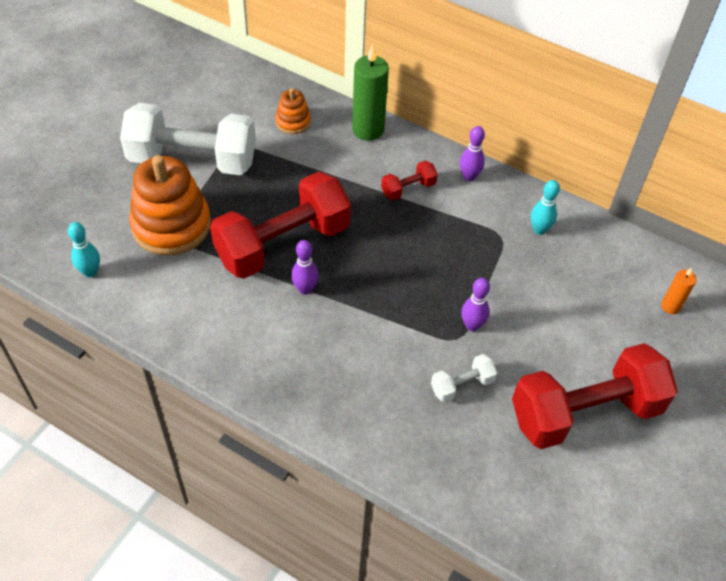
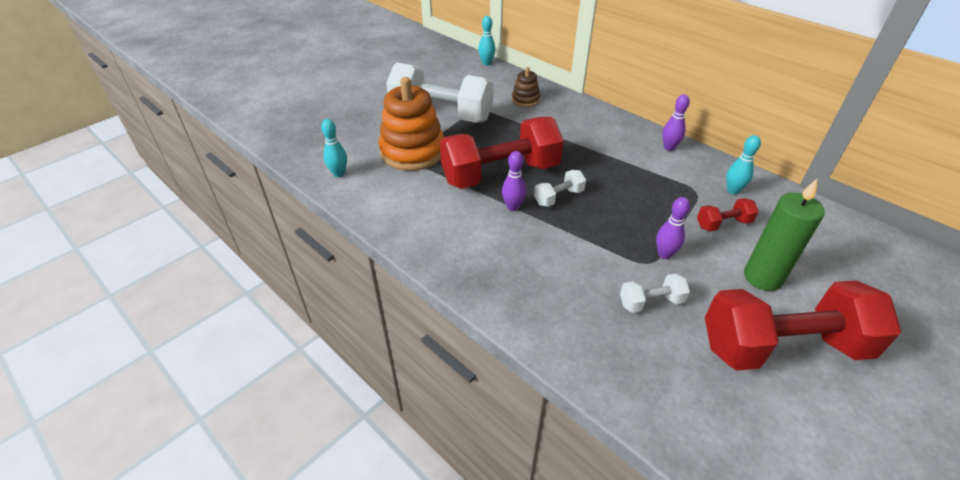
camera: 15 degrees right, 10 degrees down
orange stacking toy [275,88,311,134] -> brown stacking toy [512,67,540,107]
green candle [352,44,389,141] -> green candle moved to [744,179,825,291]
red dumbbell [381,161,438,201] -> red dumbbell moved to [697,198,759,231]
orange candle [661,268,697,314] -> none
none -> turquoise bowling pin [478,16,496,65]
none -> white dumbbell [534,170,586,207]

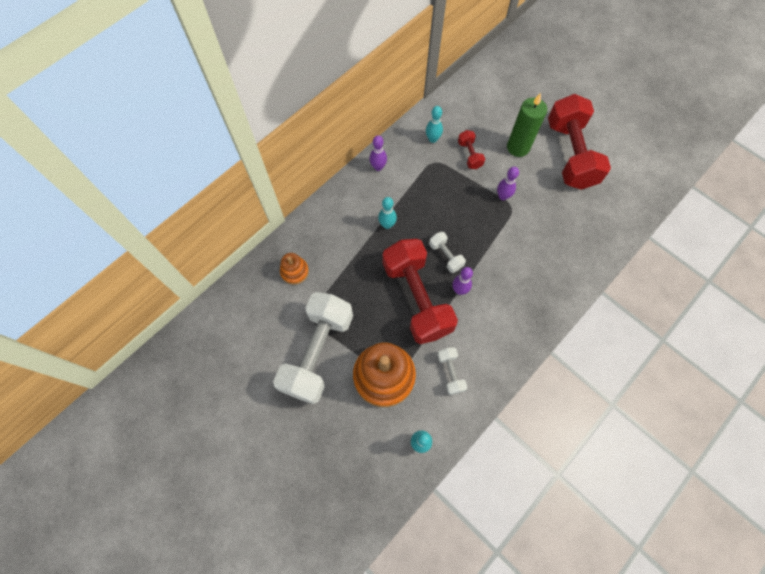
camera: 90 degrees left, 25 degrees up
turquoise bowling pin [478,16,496,65] -> turquoise bowling pin moved to [378,197,397,229]
brown stacking toy [512,67,540,107] -> orange stacking toy [280,253,309,285]
white dumbbell [620,273,690,313] -> white dumbbell moved to [437,347,468,395]

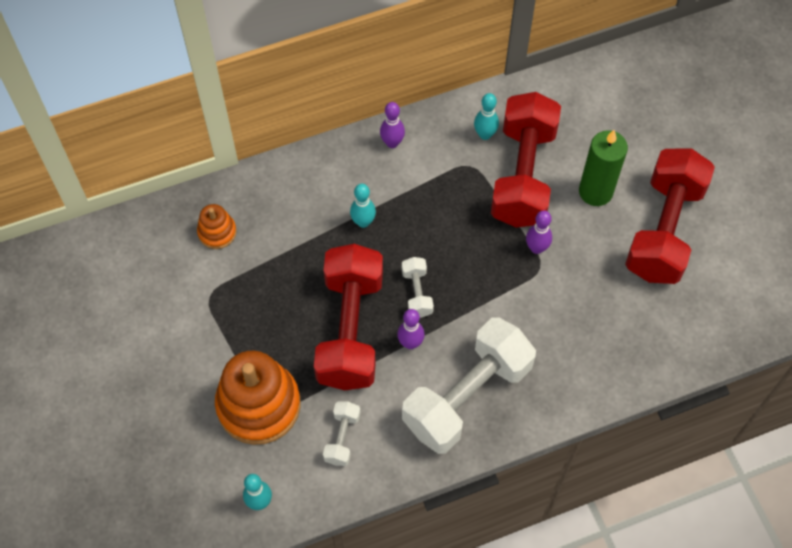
camera: 25 degrees right, 5 degrees down
white dumbbell [273,292,353,404] -> white dumbbell moved to [402,317,536,454]
red dumbbell [458,130,485,169] -> red dumbbell [491,92,561,228], size x2.33

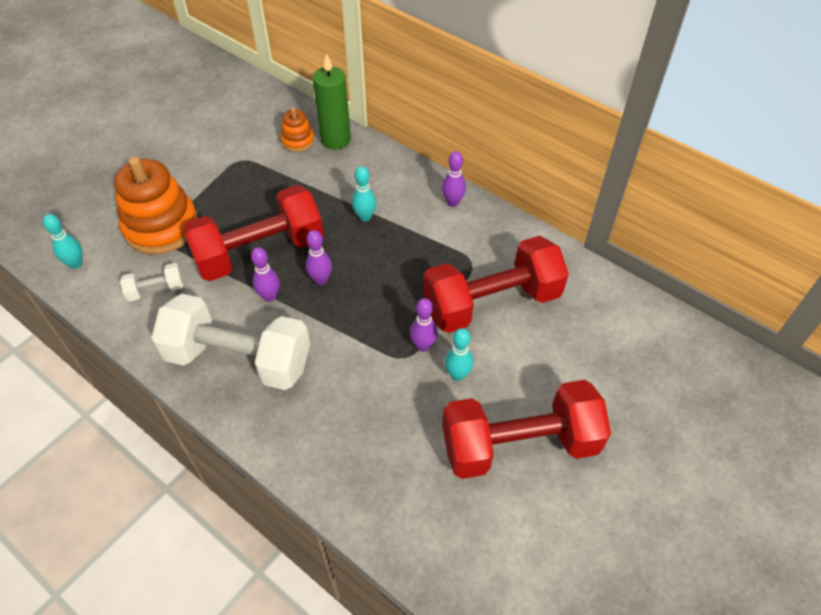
camera: 60 degrees right, 10 degrees down
white dumbbell [402,257,434,318] -> purple bowling pin [306,230,332,285]
turquoise bowling pin [474,93,499,140] -> turquoise bowling pin moved to [445,328,473,381]
green candle [579,130,628,206] -> green candle moved to [313,53,351,150]

